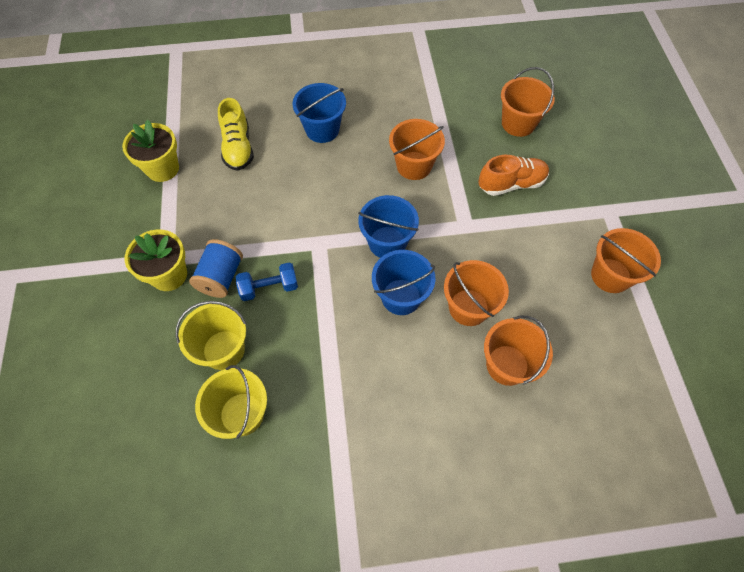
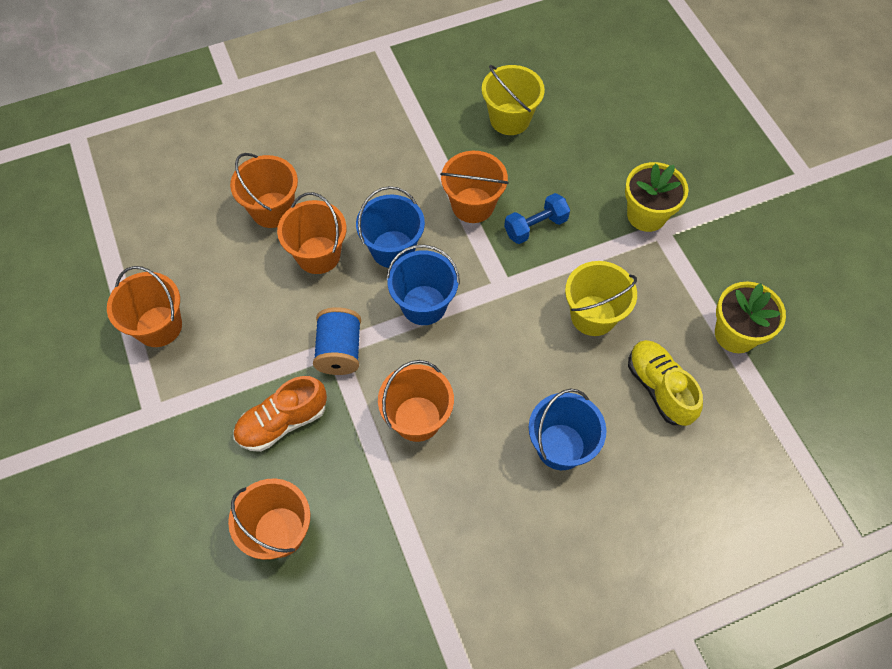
camera: 165 degrees right, 0 degrees up
yellow bucket [176,301,247,370] -> yellow bucket moved to [565,261,637,336]
blue spool [189,239,243,298] -> blue spool moved to [313,307,361,375]
none -> orange bucket [440,151,509,223]

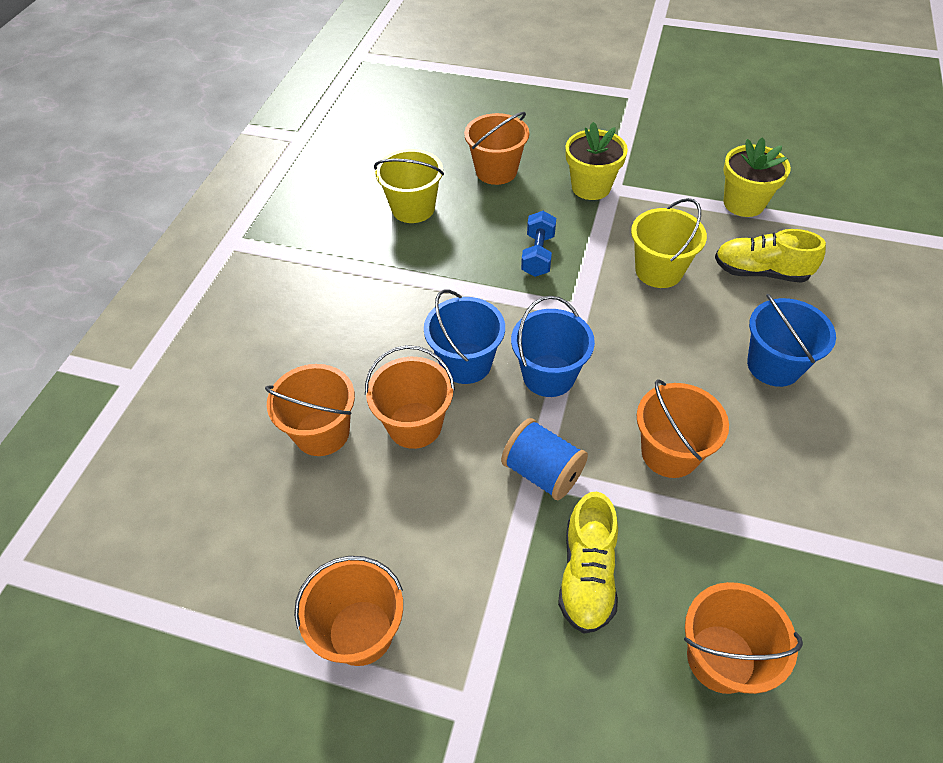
camera: 50 degrees left, 10 degrees down
orange shoe [233,376,327,452] -> yellow shoe [558,491,618,634]
orange bucket [440,151,509,223] -> orange bucket moved to [464,112,529,185]

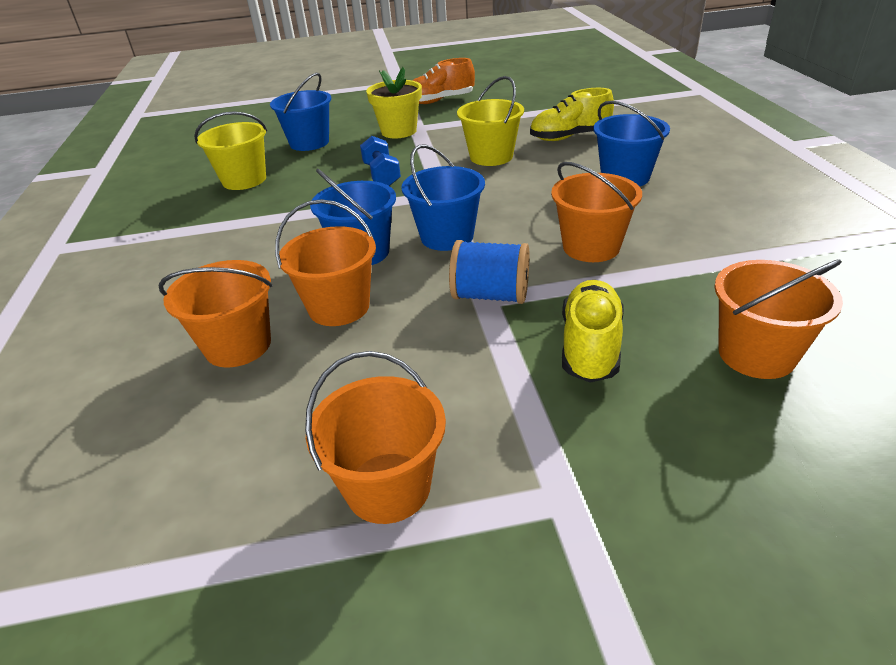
camera: 25 degrees left, 15 degrees down
orange bucket [464,112,529,185] -> blue bucket [270,73,331,151]
yellow shoe [558,491,618,634] -> yellow shoe turned 150 degrees counterclockwise [562,280,624,383]
yellow flower pot [723,137,791,217] -> none
none -> orange shoe [412,58,475,104]

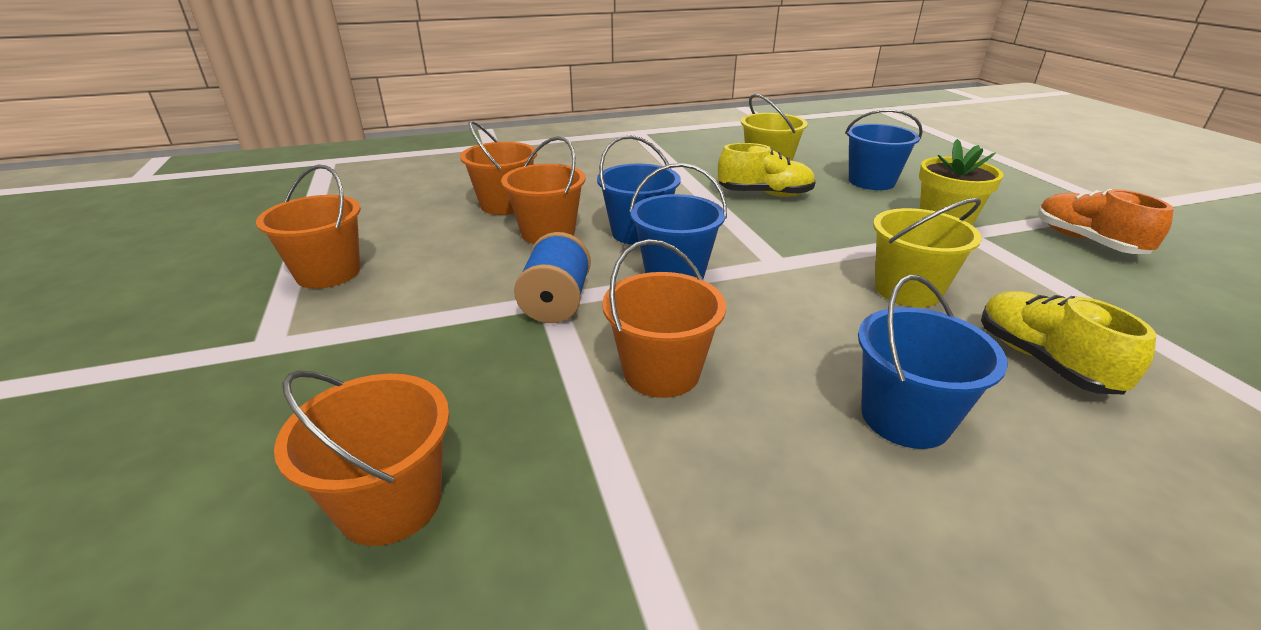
camera: 80 degrees right, 5 degrees down
blue dumbbell [360,136,401,186] -> none
yellow shoe [562,280,624,383] -> yellow shoe moved to [718,143,816,197]

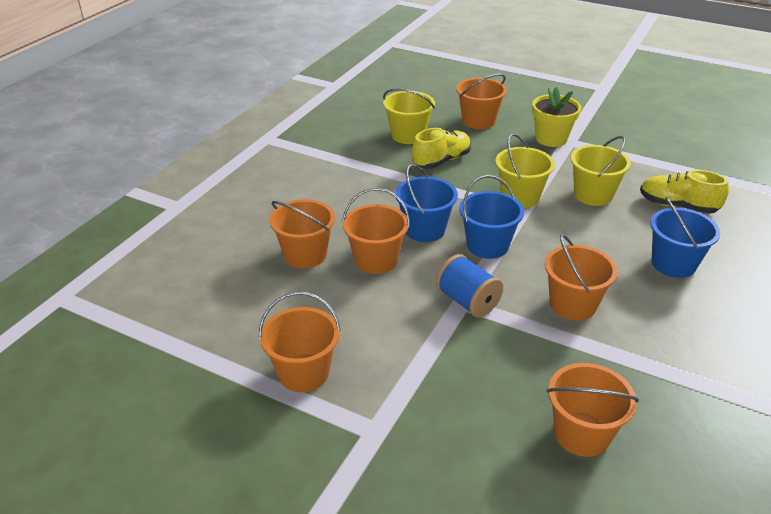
camera: 45 degrees left, 5 degrees up
blue bucket [845,109,923,190] -> orange bucket [456,74,507,129]
orange shoe [1038,189,1174,254] -> none
none -> yellow bucket [495,133,555,208]

